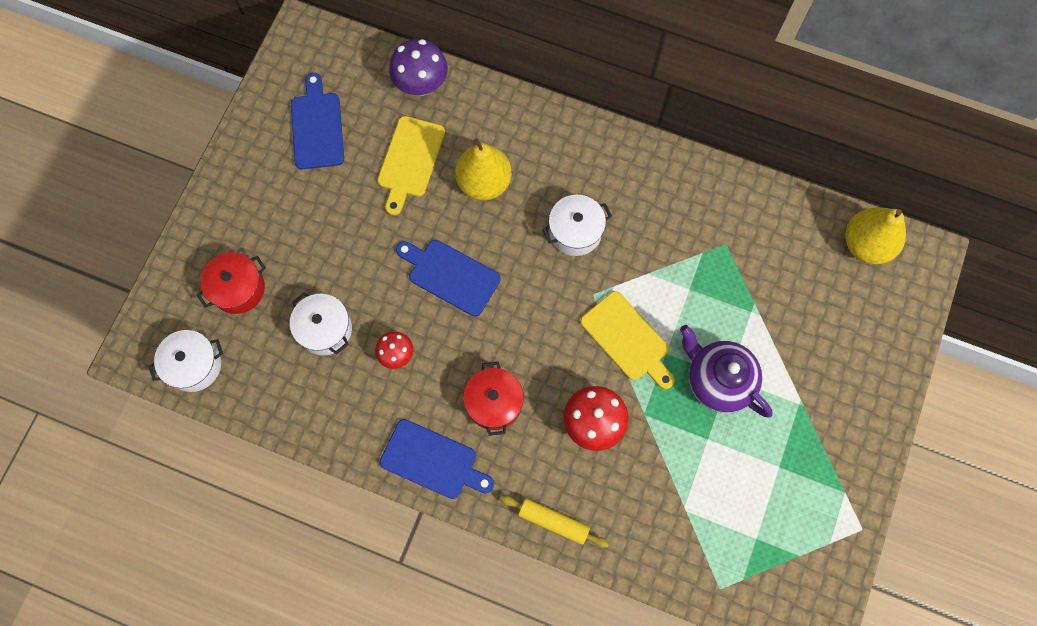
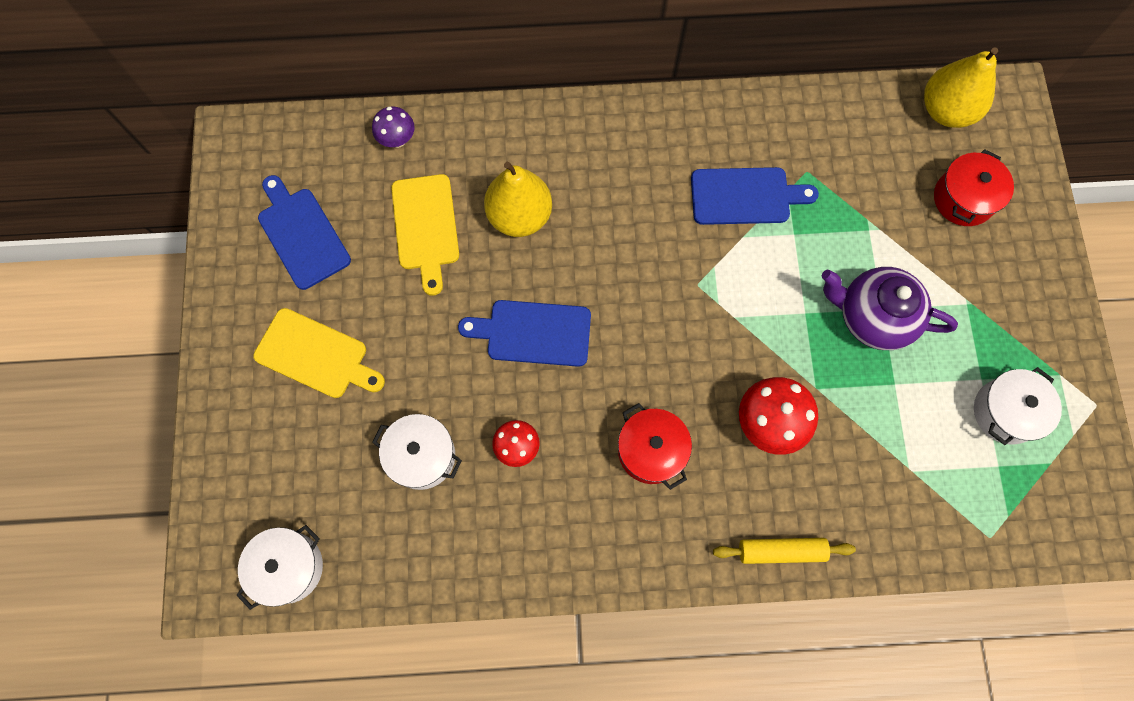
camera: 25 degrees left, 0 degrees up
red pot [197,252,266,314] -> red pot moved to [934,149,1014,226]
blue cutting board [380,419,494,499] -> blue cutting board moved to [691,167,819,225]
purple mushroom [389,39,448,96] -> purple mushroom [372,106,415,148], size x0.61
white pot [542,195,612,256] -> white pot moved to [974,367,1062,445]
yellow cutting board [580,291,675,389] -> yellow cutting board moved to [253,308,385,398]

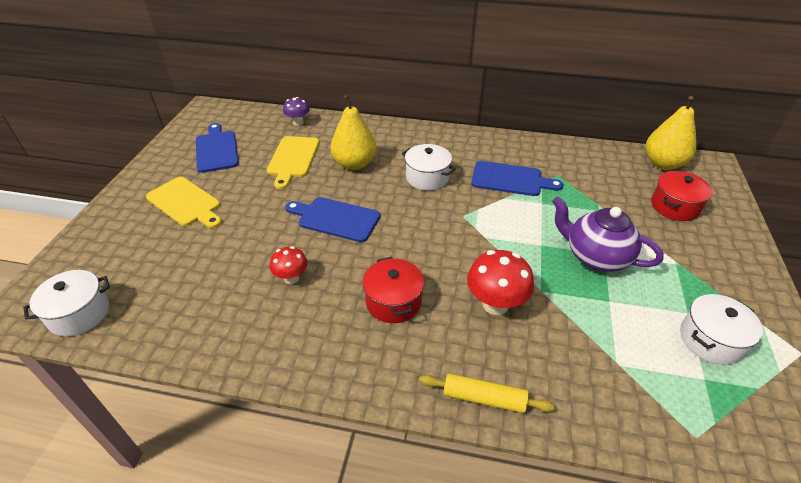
camera: 15 degrees right, 30 degrees down
white pot [372,414,462,490] -> white pot moved to [402,144,456,190]

